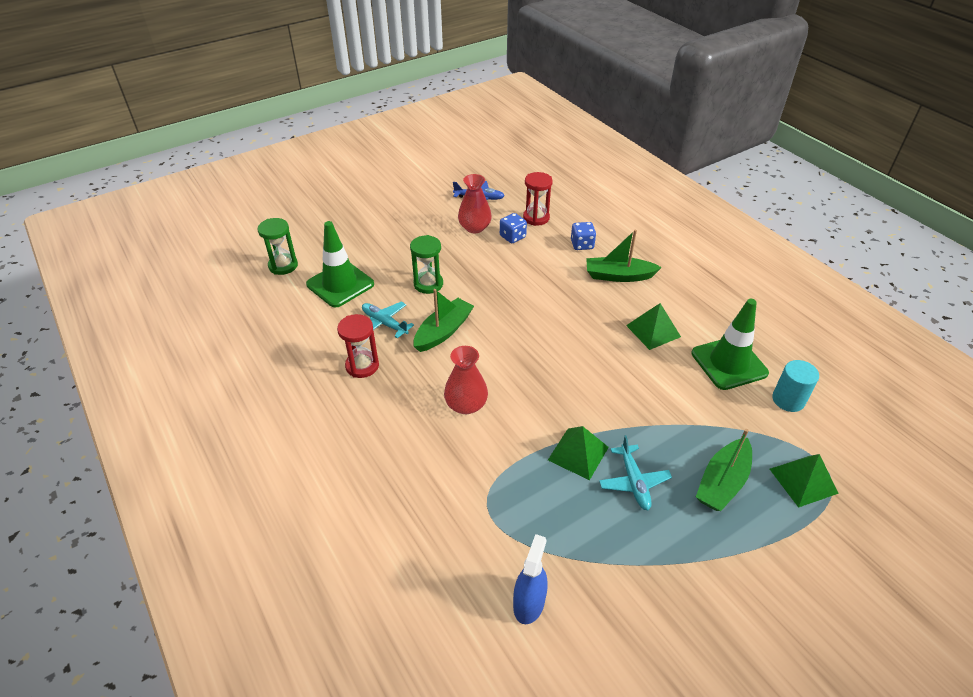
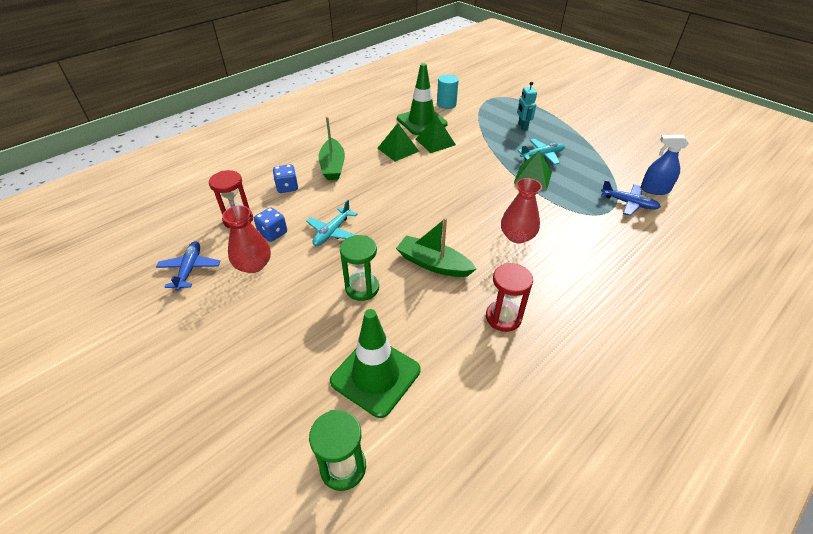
camera: 100 degrees left, 0 degrees up
turquoise plane [362,302,414,338] -> turquoise plane moved to [306,200,357,246]
green boat [696,429,752,511] -> turquoise robot [517,82,537,131]
green pyramid [770,454,839,508] -> green pyramid moved to [416,116,456,153]
none -> blue plane [601,180,661,216]

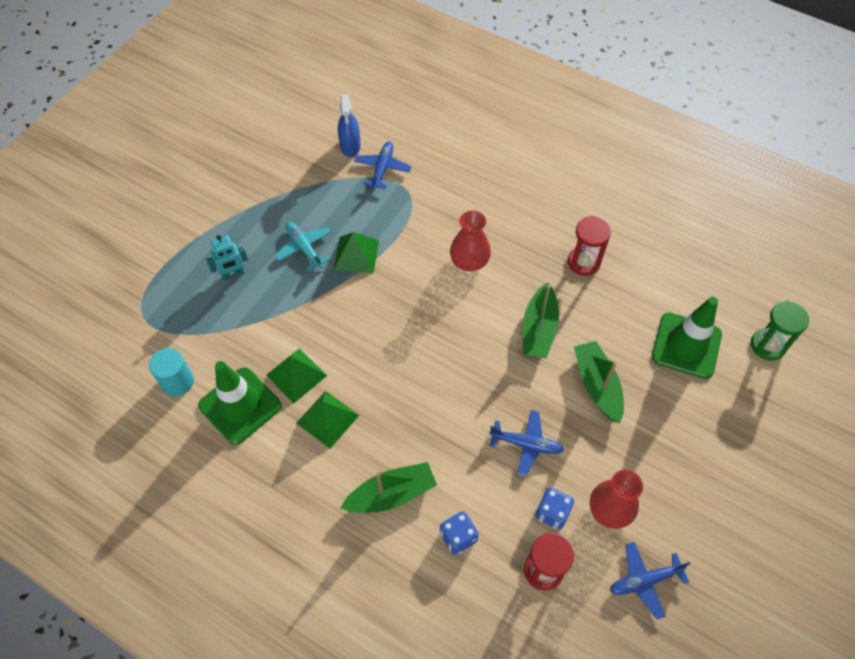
camera: 105 degrees left, 15 degrees up
turquoise plane [306,200,357,246] -> blue plane [489,410,564,476]
green hourglass [340,235,379,301] -> green boat [574,341,624,423]

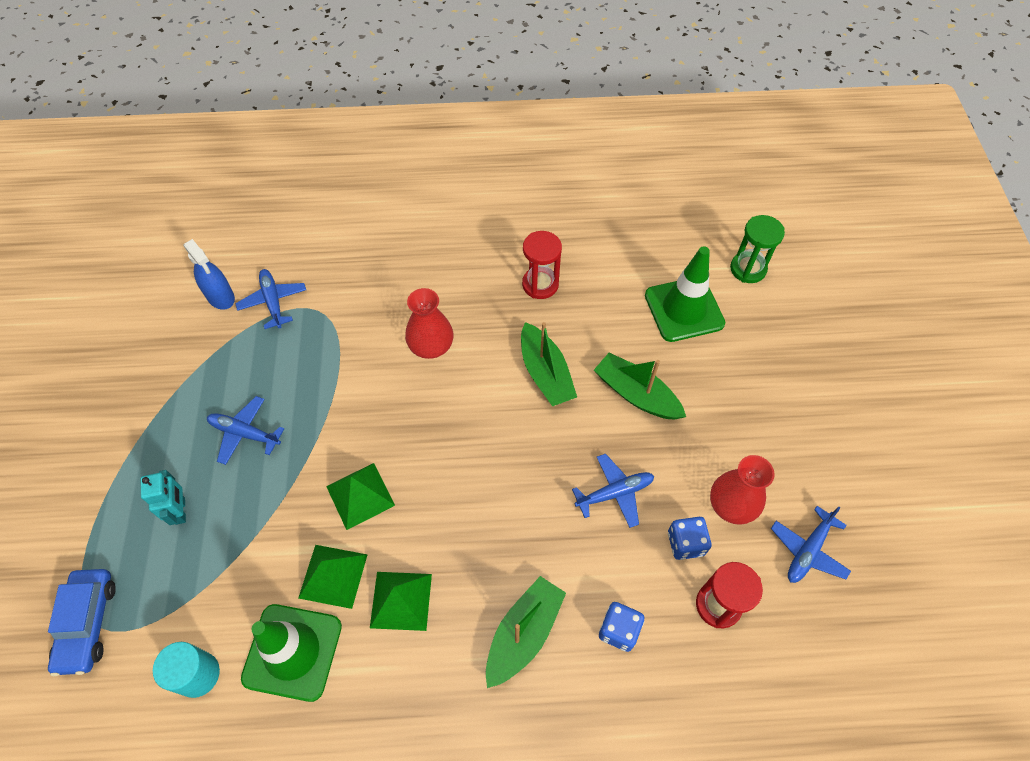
camera: 35 degrees left, 0 degrees up
turquoise robot [206,235,248,281] -> turquoise robot turned 45 degrees counterclockwise [141,470,186,525]
turquoise plane [275,222,331,271] -> blue plane [207,396,285,465]
green pyramid [334,232,379,273] -> green pyramid moved to [326,463,395,530]
none -> blue car [48,569,116,676]

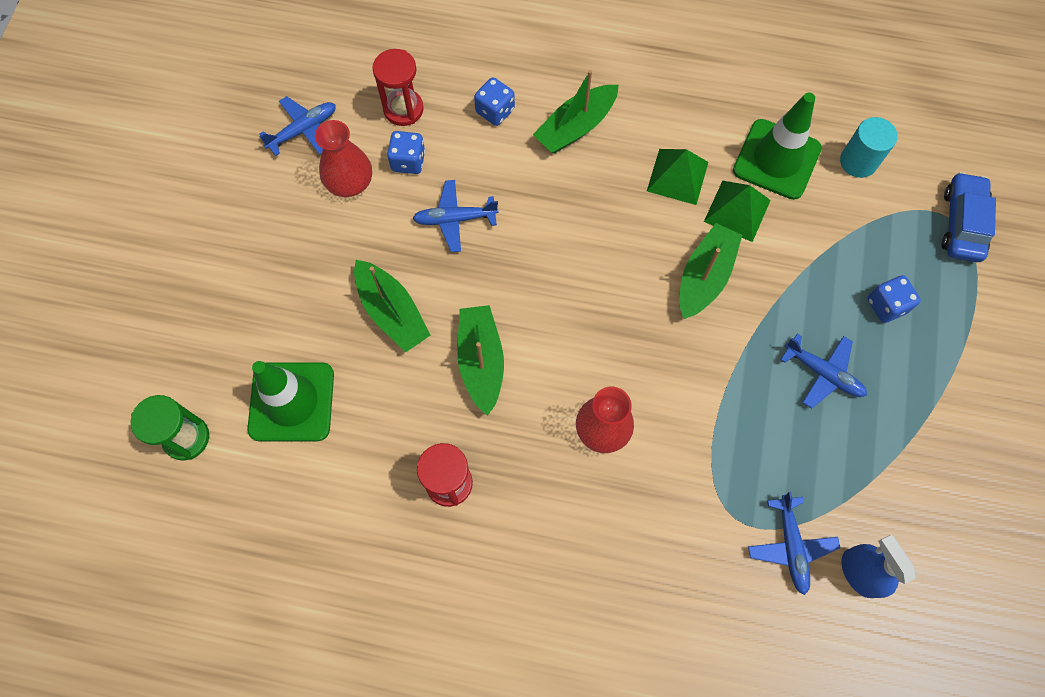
camera: 165 degrees left, 10 degrees up
turquoise robot [141,470,186,525] -> blue dice [867,275,921,323]
green pyramid [326,463,395,530] -> green boat [679,223,742,319]

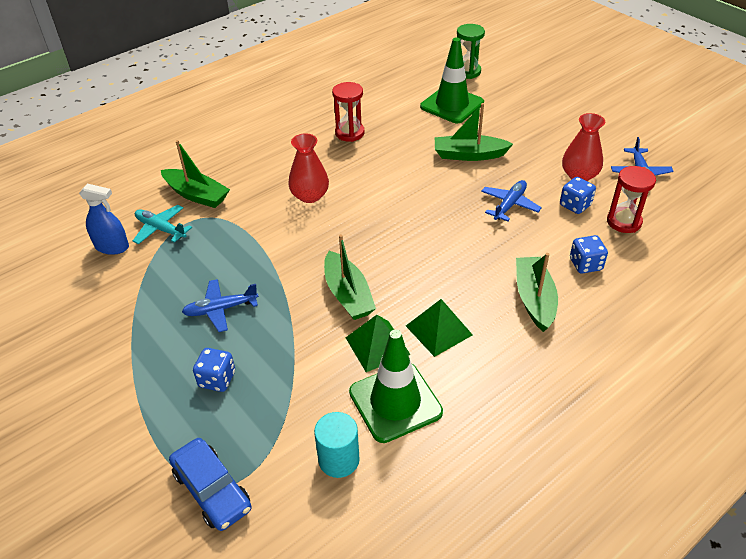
camera: 130 degrees right, 25 degrees down
green boat [457,305,504,416] -> green boat moved to [161,140,230,208]
blue plane [748,492,840,595] -> turquoise plane [133,205,192,244]

